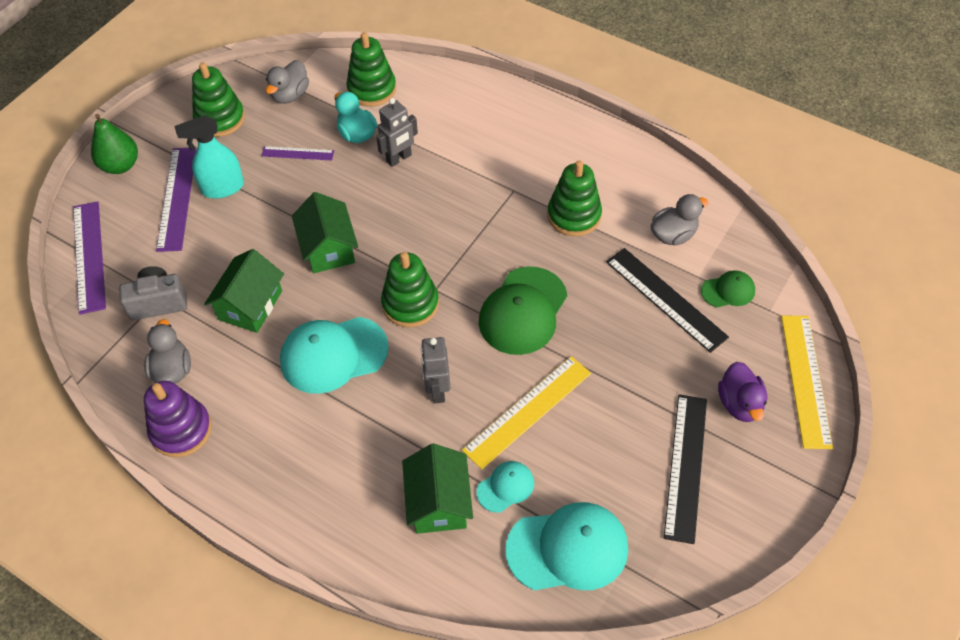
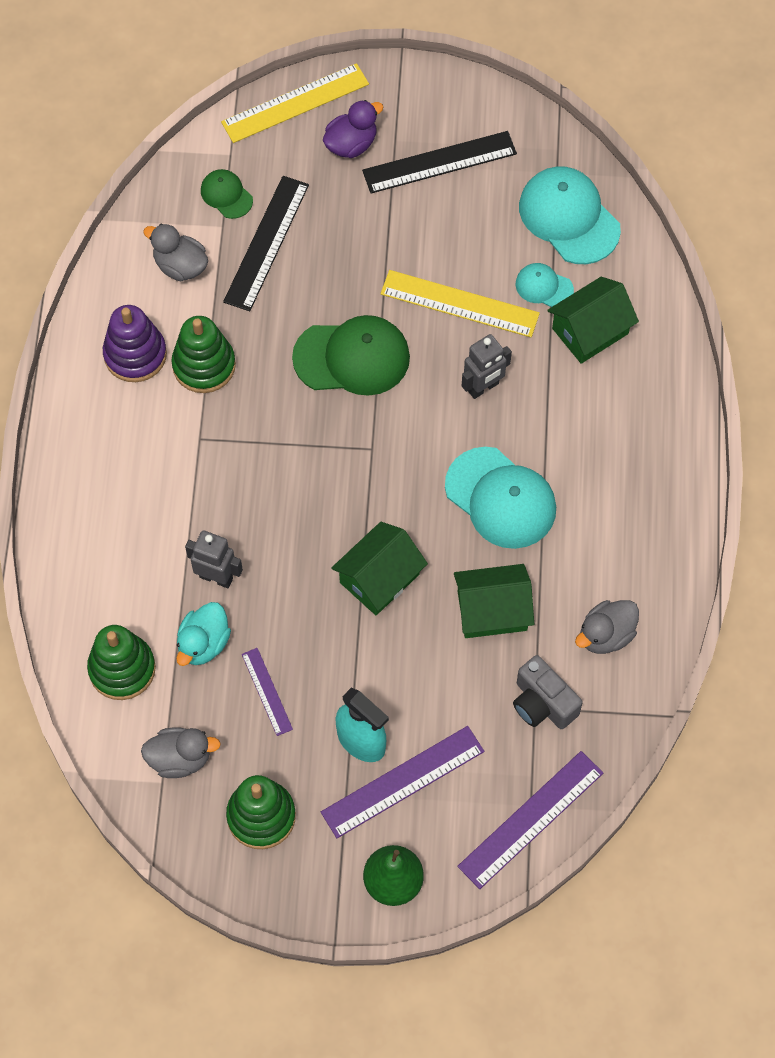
camera: 120 degrees left, 10 degrees up
purple stacking toy [144,381,212,457] -> purple stacking toy moved to [103,305,167,382]
green stacking toy [381,252,439,327] -> none

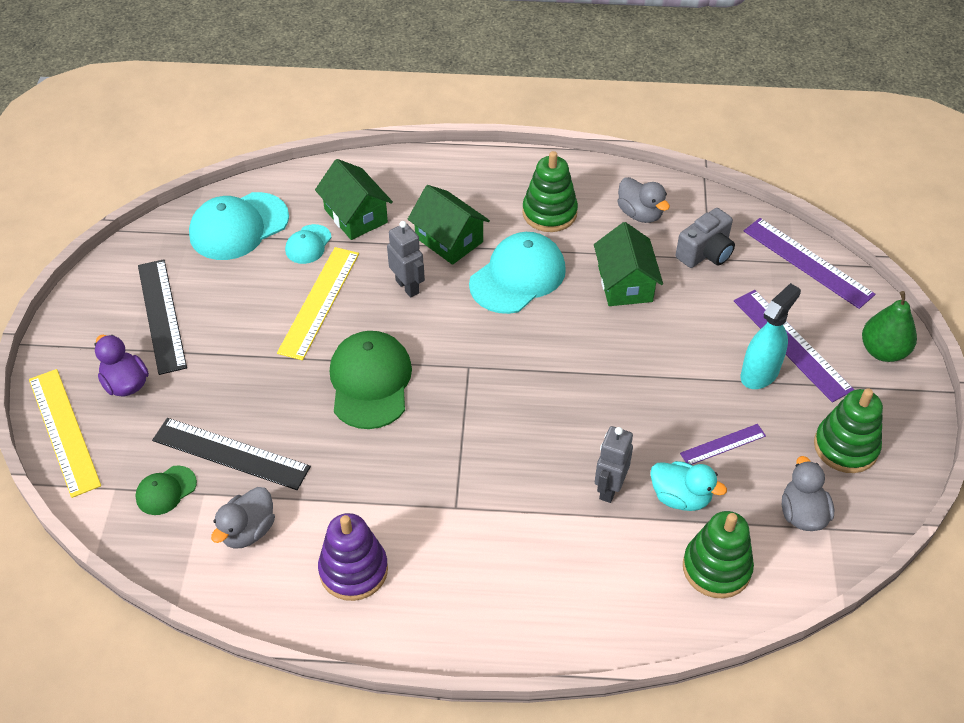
camera: 90 degrees left, 15 degrees down
green stacking toy [171,316,236,393] -> green stacking toy moved to [522,151,578,232]
green house [331,522,428,615] -> green house moved to [408,185,490,265]

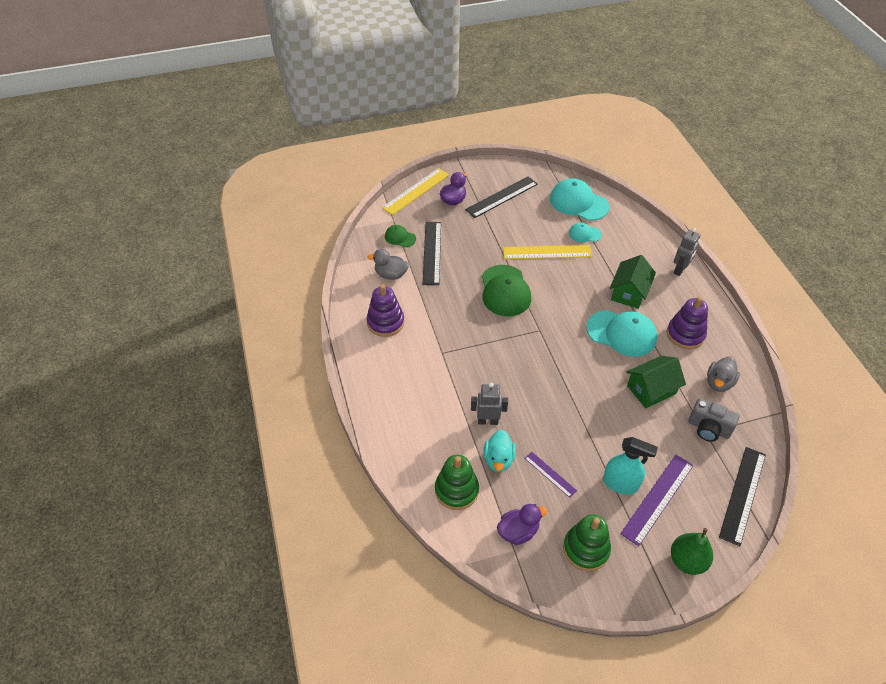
camera: 70 degrees right, 0 degrees up
green house [315,159,393,240] -> none
green cap [330,331,412,429] -> green cap turned 105 degrees clockwise [482,265,531,316]
grey robot [387,221,425,297] -> grey robot moved to [674,228,701,276]
green stacking toy [522,151,578,232] -> purple stacking toy [667,297,708,349]
purple ruler [744,218,875,309] -> black ruler [719,447,766,546]
grey duck [782,456,834,531] -> purple duck [497,504,548,545]

